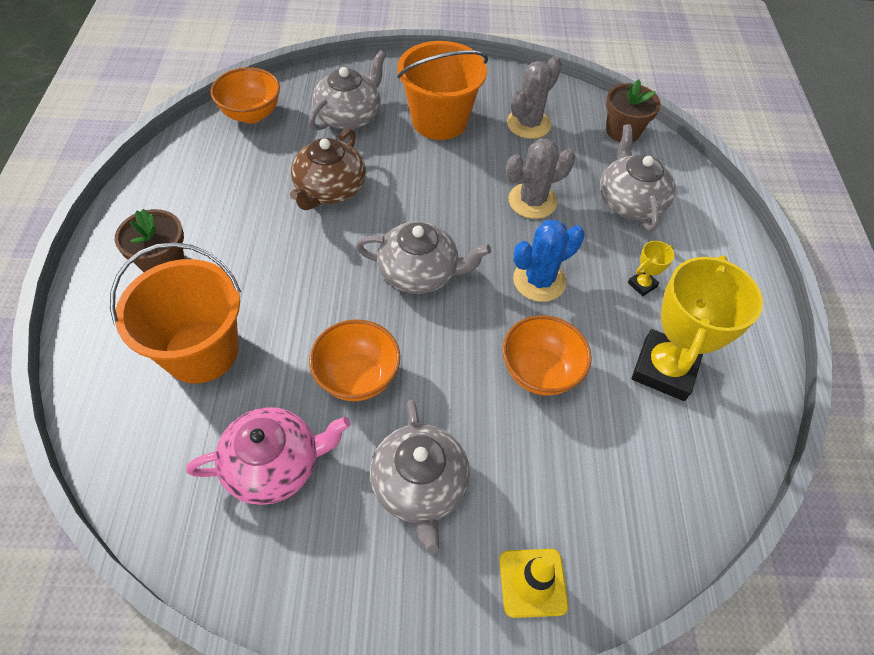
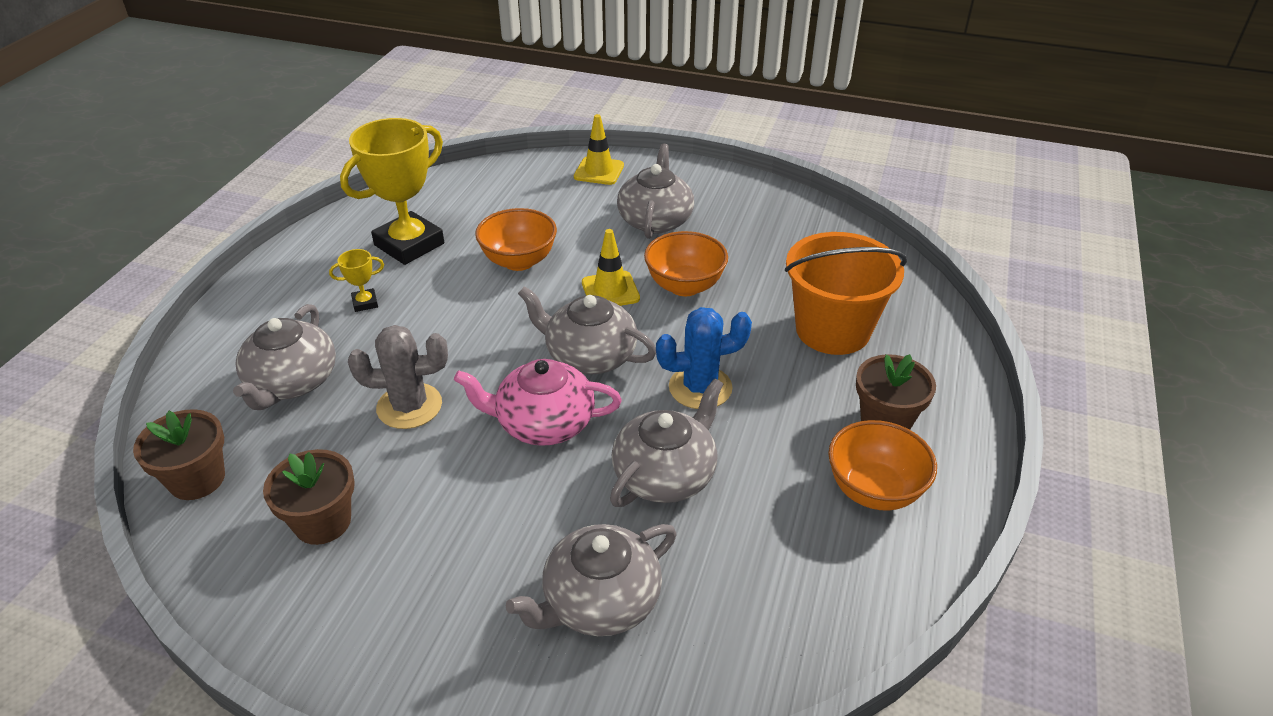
camera: 160 degrees left, 15 degrees down
pink teapot [186,407,350,505] -> pink teapot moved to [454,359,622,446]
orange bowl [211,67,280,123] -> orange bowl moved to [828,420,937,511]
brown teapot [290,128,366,210] -> grey teapot [610,378,723,507]
orange bucket [397,41,488,140] -> none
grey cactus [507,56,562,139] -> brown flower pot [263,449,355,545]
blue cactus [513,220,584,302] -> blue cactus moved to [656,307,752,409]
none -> yellow traffic cone [582,229,640,306]

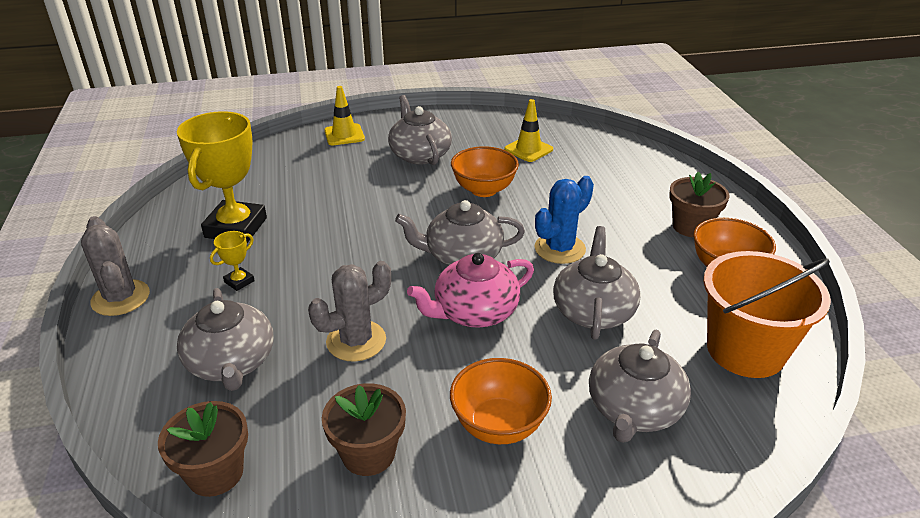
camera: 30 degrees left, 5 degrees down
orange bowl [475,208,557,271] -> orange bowl moved to [450,358,552,444]
yellow traffic cone [582,229,640,306] -> yellow traffic cone moved to [504,99,553,162]
orange bucket [785,232,907,355] -> orange bucket moved to [703,251,831,378]
none -> grey cactus [81,216,150,316]

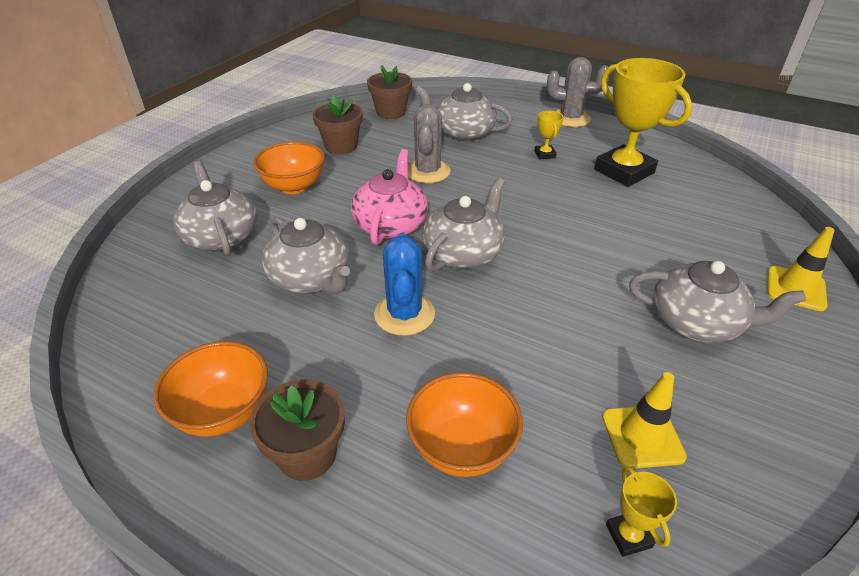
camera: 130 degrees right, 5 degrees up
orange bowl [451,146,519,197] -> orange bowl moved to [406,372,523,477]
orange bucket [703,251,831,378] -> none
none -> yellow trophy [606,466,677,557]

